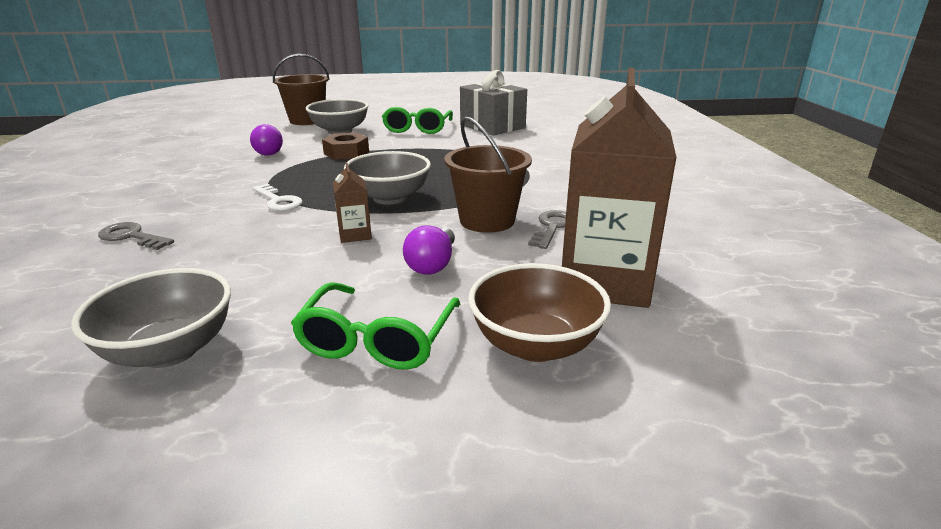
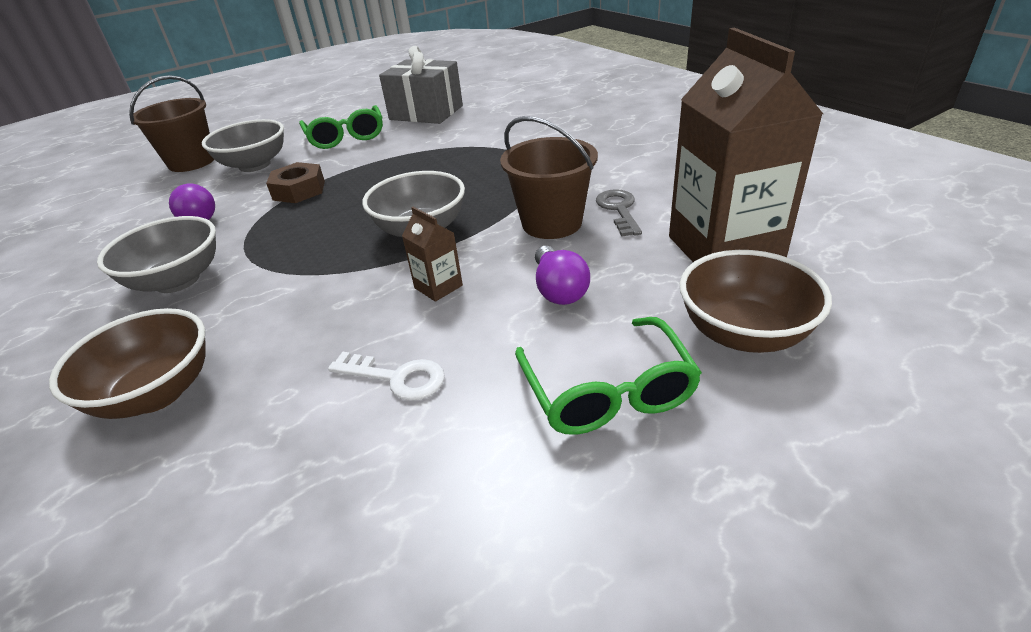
camera: 25 degrees left, 10 degrees up
grey bowl [71,268,231,368] -> grey bowl moved to [97,216,216,293]
grey key [98,222,174,250] -> brown bowl [49,308,206,419]
white key [252,184,303,211] -> white key moved to [328,352,445,401]

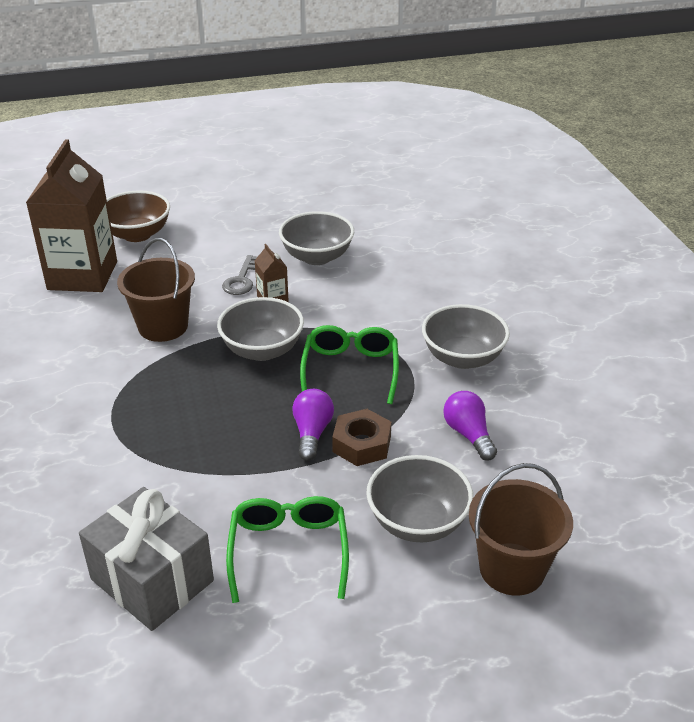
camera: 165 degrees left, 0 degrees up
brown bowl [49,308,206,419] -> none
white key [328,352,445,401] -> grey bowl [279,211,354,265]
green glasses [515,317,702,435] -> green glasses moved to [300,325,399,404]
purple light bulb [535,246,590,305] -> purple light bulb moved to [292,389,334,461]
grey key [596,189,642,236] -> grey key moved to [222,255,257,295]

